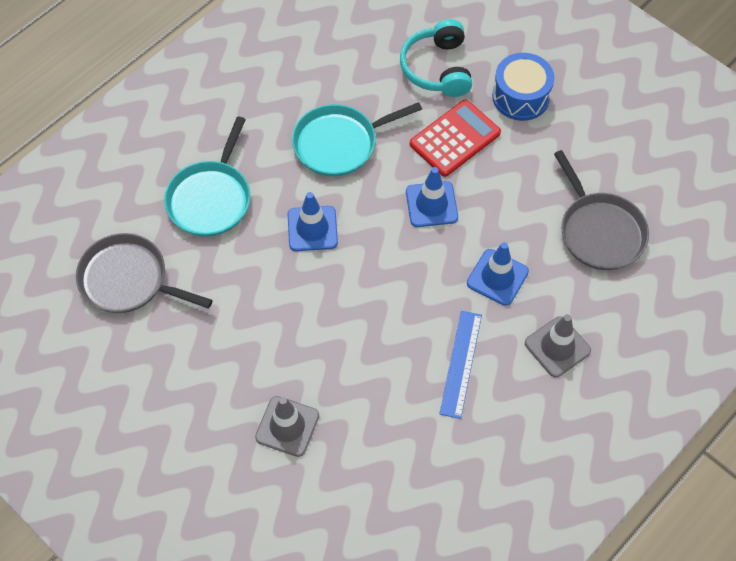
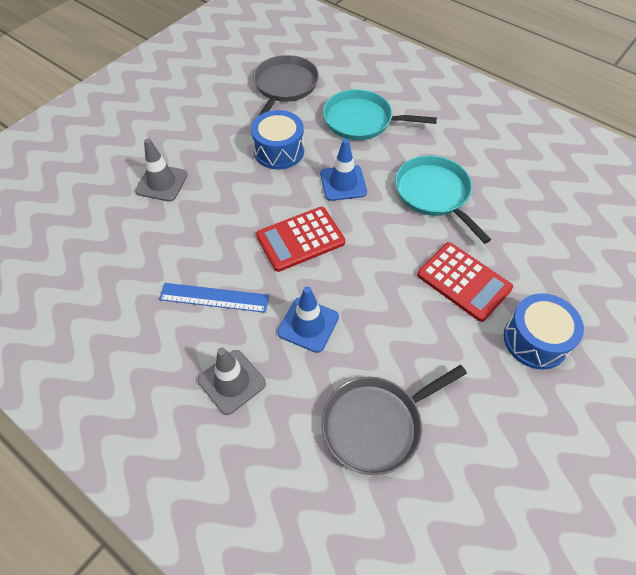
camera: 85 degrees right, 5 degrees down
turquoise headphones [400,19,472,97] -> none
blue traffic cone [406,167,458,227] -> none
none -> blue drum [251,110,304,170]
none -> red calculator [256,207,345,272]

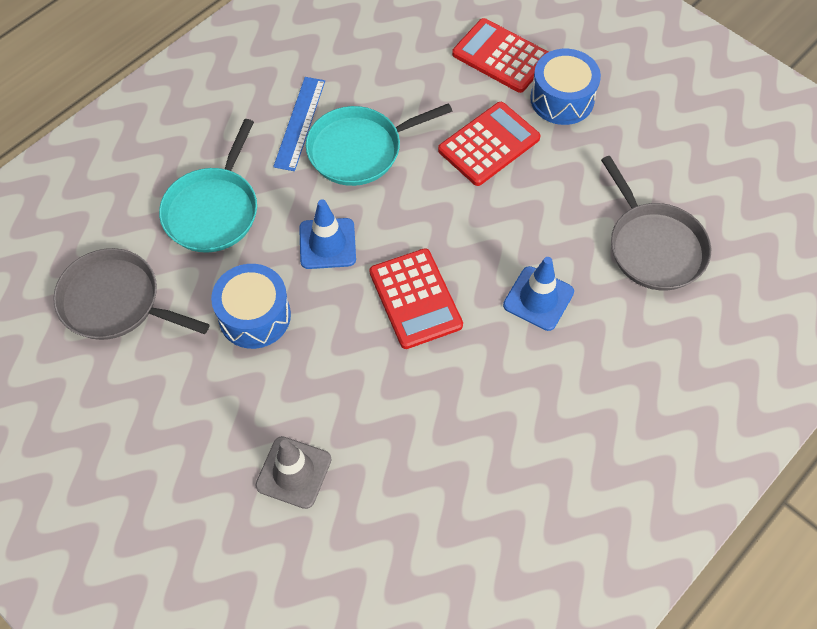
camera: 85 degrees left, 5 degrees up
blue ruler [159,283,269,313] -> blue ruler moved to [273,77,325,171]
grey traffic cone [198,348,266,415] -> none
none -> red calculator [452,18,548,93]

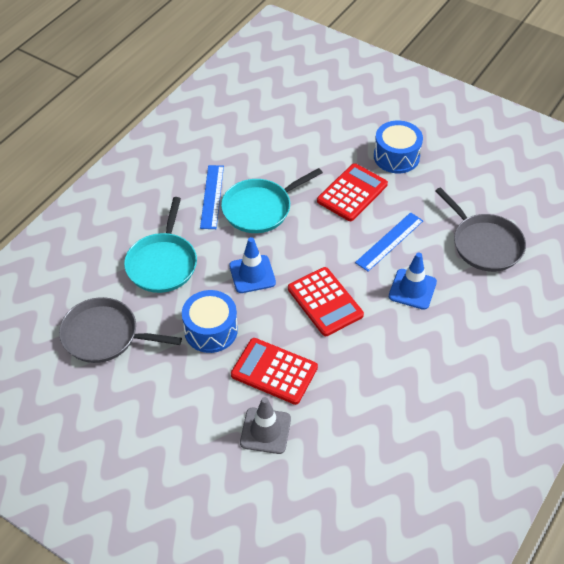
camera: 10 degrees left, 10 degrees down
red calculator [452,18,548,93] -> red calculator moved to [231,338,318,405]
none -> blue ruler [355,212,423,272]

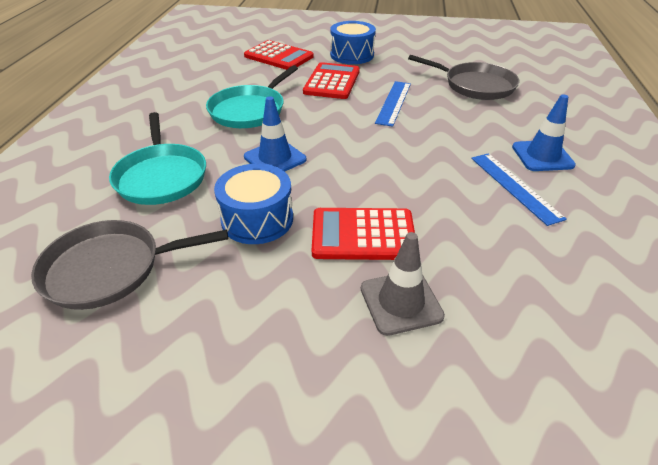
camera: 25 degrees left, 10 degrees down
blue ruler [200,165,224,229] -> blue ruler moved to [471,153,566,226]
red calculator [288,267,364,336] -> red calculator moved to [244,40,314,70]
blue traffic cone [389,253,437,310] -> blue traffic cone moved to [512,94,576,171]

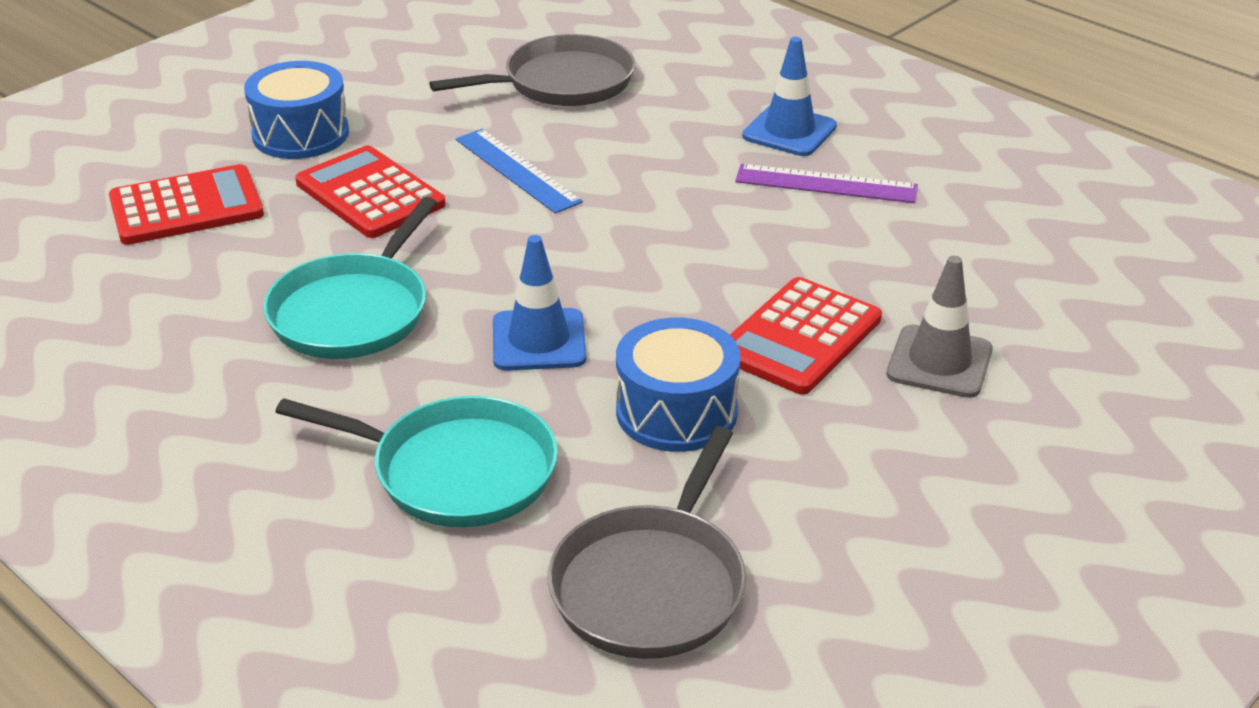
camera: 55 degrees left, 5 degrees down
turquoise pan [206,65,298,128] -> turquoise pan turned 45 degrees clockwise [263,197,437,359]
blue ruler [471,153,566,226] -> purple ruler [735,164,918,203]

